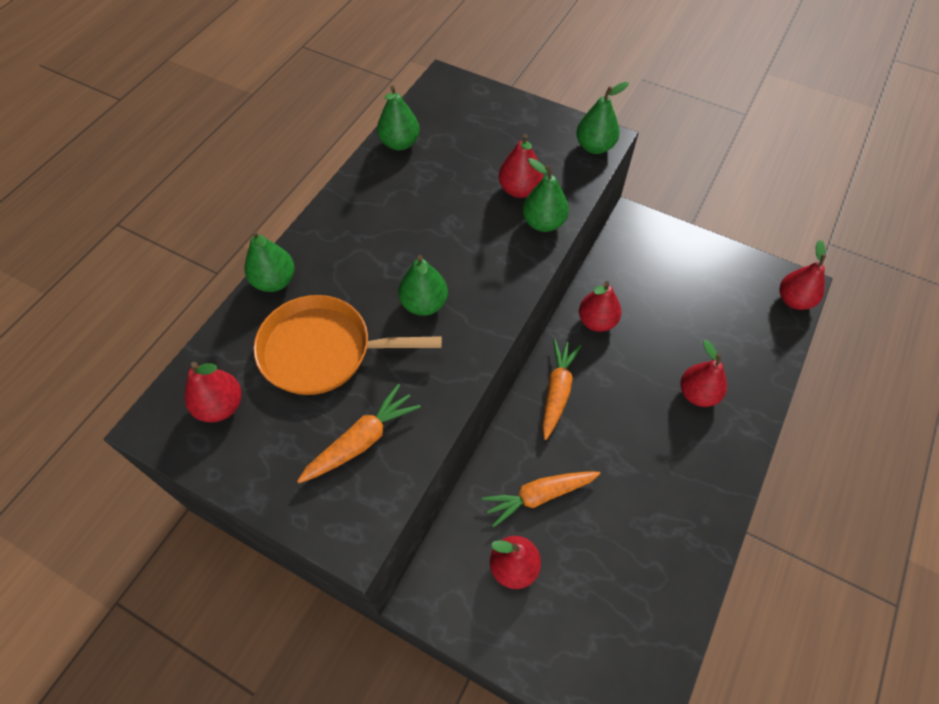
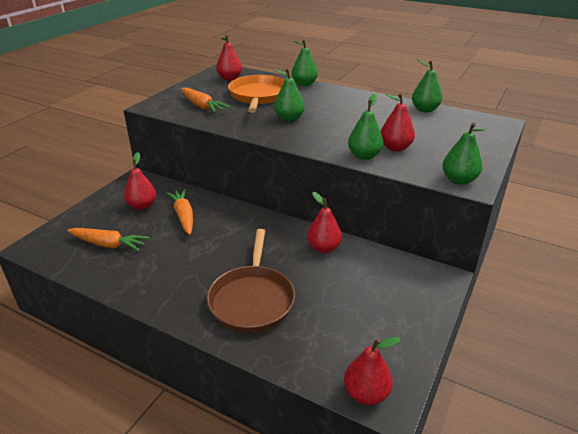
camera: 90 degrees right, 25 degrees down
orange carrot [542,339,581,440] -> orange carrot moved to [67,228,149,251]
red pear [680,340,727,407] -> brown pan [207,229,295,333]

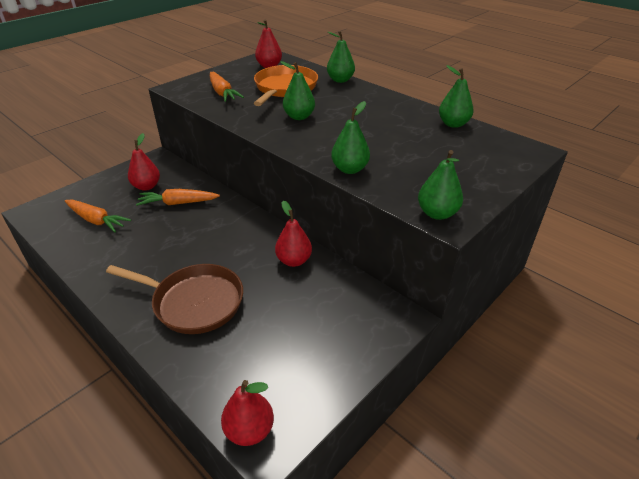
camera: 15 degrees right, 5 degrees up
orange carrot [166,189,193,235] -> orange carrot turned 90 degrees counterclockwise [136,189,220,206]
brown pan [207,229,295,333] -> brown pan turned 90 degrees counterclockwise [106,264,243,334]
red pear [381,93,415,152] -> none

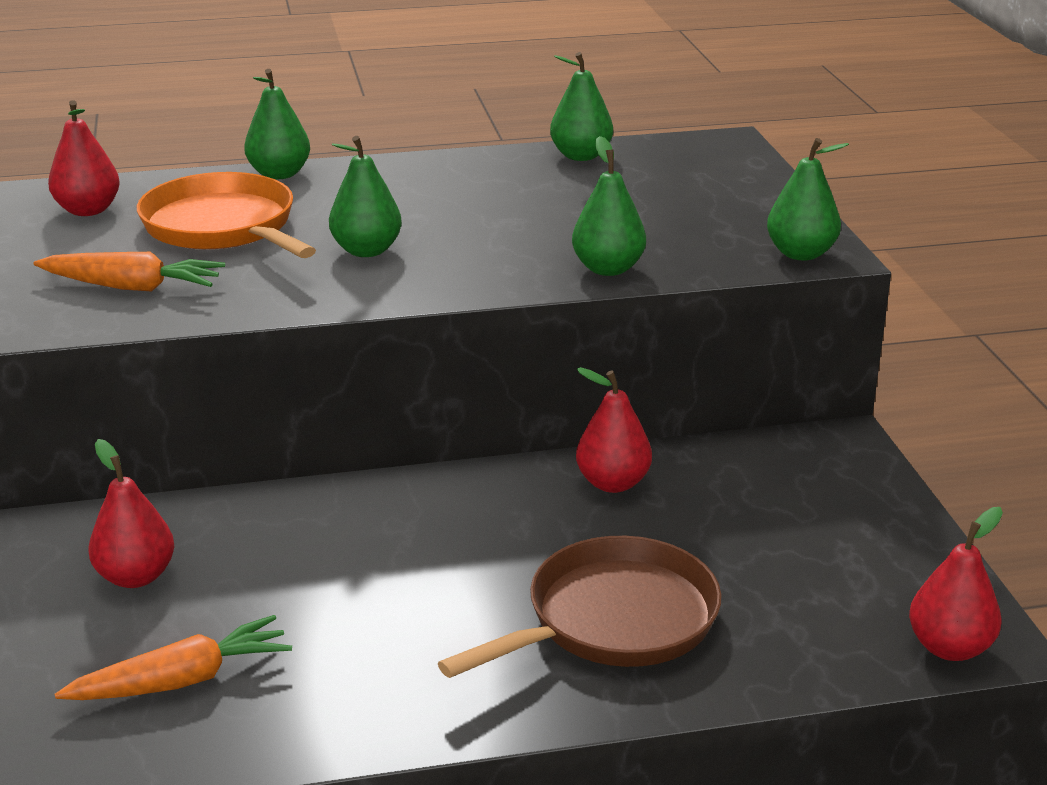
camera: 55 degrees left, 10 degrees down
orange carrot [136,189,220,206] -> none

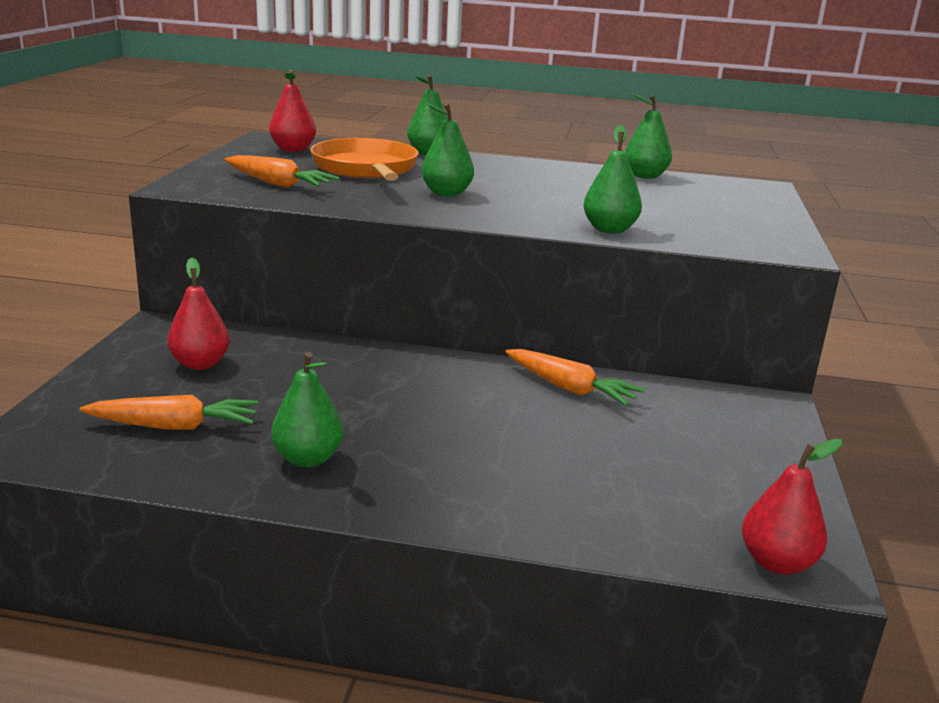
camera: 20 degrees right, 5 degrees down
brown pan [438,536,722,678] -> none
red pear [576,367,652,493] -> orange carrot [505,349,645,406]
green pear [767,138,849,261] -> green pear moved to [271,352,344,467]

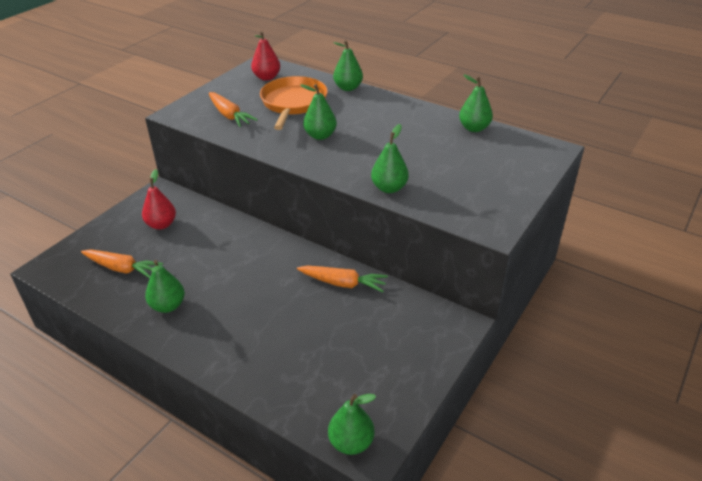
camera: 25 degrees right, 15 degrees up
orange carrot [505,349,645,406] -> orange carrot turned 45 degrees counterclockwise [297,266,388,292]
red pear [742,439,842,575] -> green pear [328,394,376,455]

